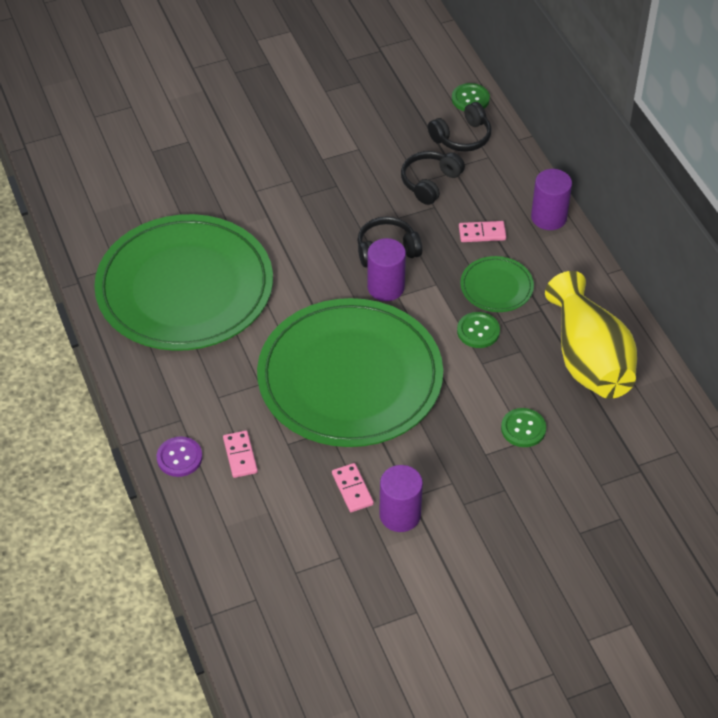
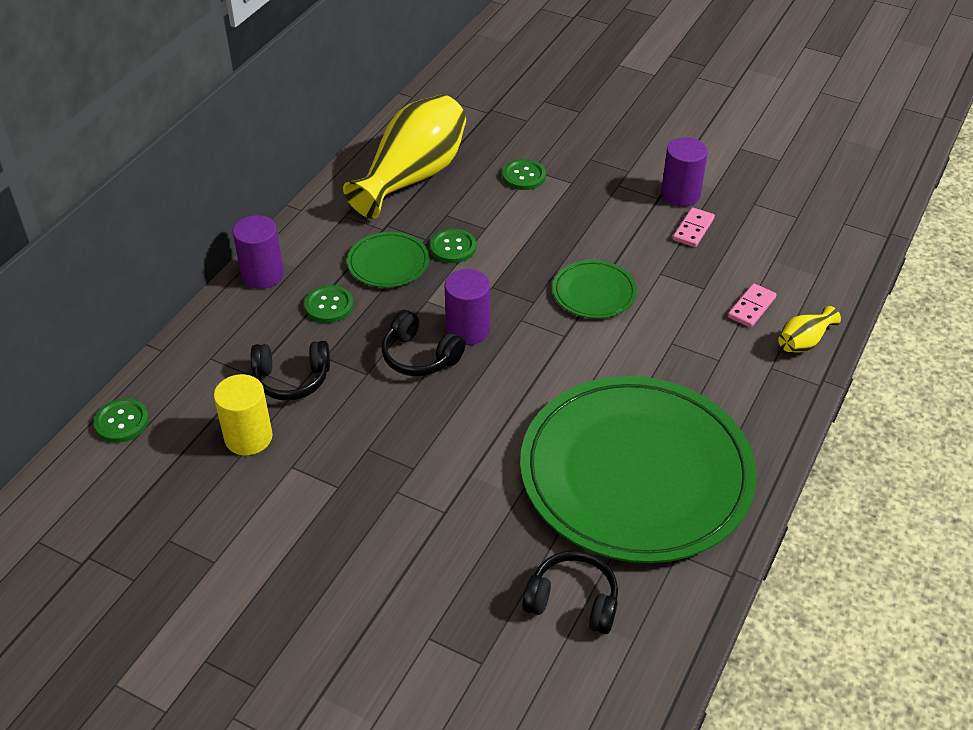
camera: 130 degrees left, 5 degrees down
purple button [157,436,202,477] -> yellow vase [778,306,841,352]
green plate [257,298,443,447] -> green plate [553,260,637,319], size x0.41
black headphones [428,102,492,152] -> black headphones moved to [522,551,618,634]
pink domino [459,221,506,242] -> green button [304,285,353,323]
none -> yellow cylinder [214,374,273,455]

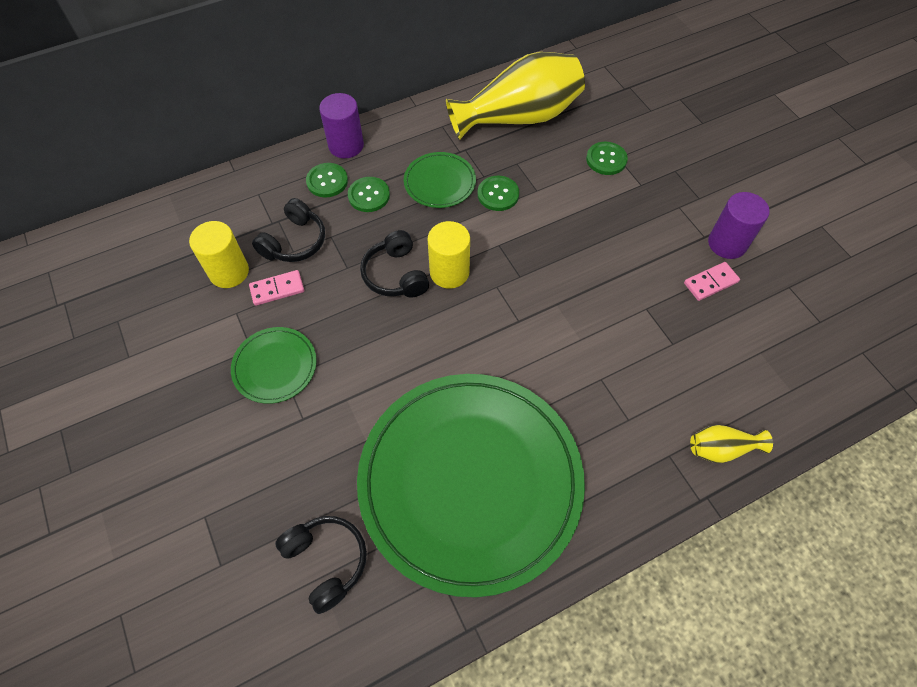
camera: 35 degrees right, 15 degrees up
green button [94,398,149,443] -> green button moved to [306,163,348,197]
black headphones [251,341,330,400] -> black headphones turned 90 degrees counterclockwise [252,198,325,262]
purple cylinder [445,269,490,345] -> yellow cylinder [427,221,470,289]
green plate [553,260,637,319] -> green plate moved to [231,327,317,404]
pink domino [728,283,777,328] -> pink domino moved to [249,270,304,306]

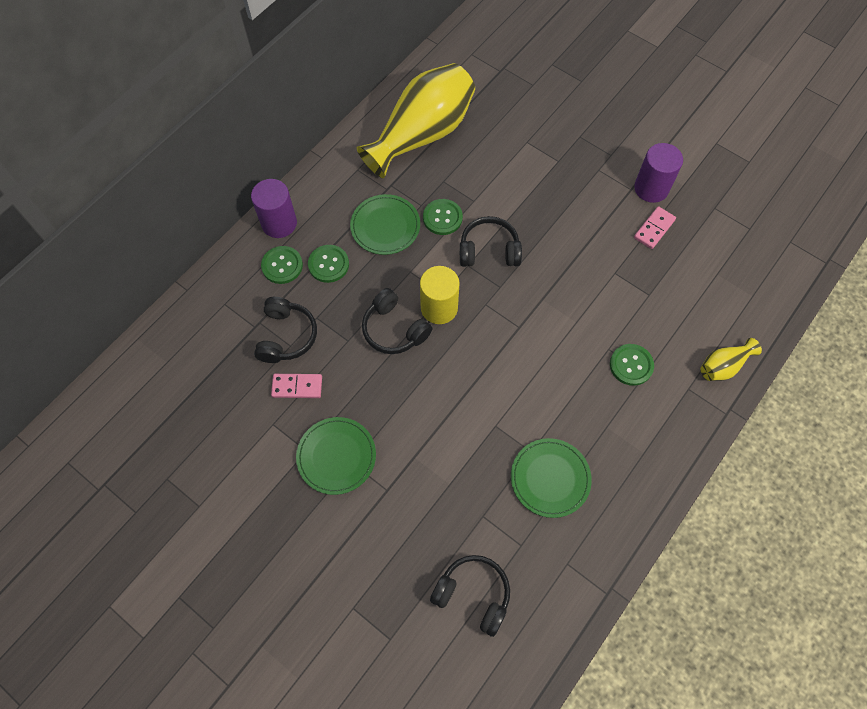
camera: 25 degrees left, 5 degrees up
yellow cylinder [189,221,249,288] -> none
pink domino [249,270,304,306] -> pink domino turned 45 degrees clockwise [271,374,322,398]
green plate [357,374,585,598] -> green plate [511,438,592,518], size x0.41
green button [586,142,628,175] -> green button moved to [610,344,654,386]
none -> black headphones [460,216,522,267]

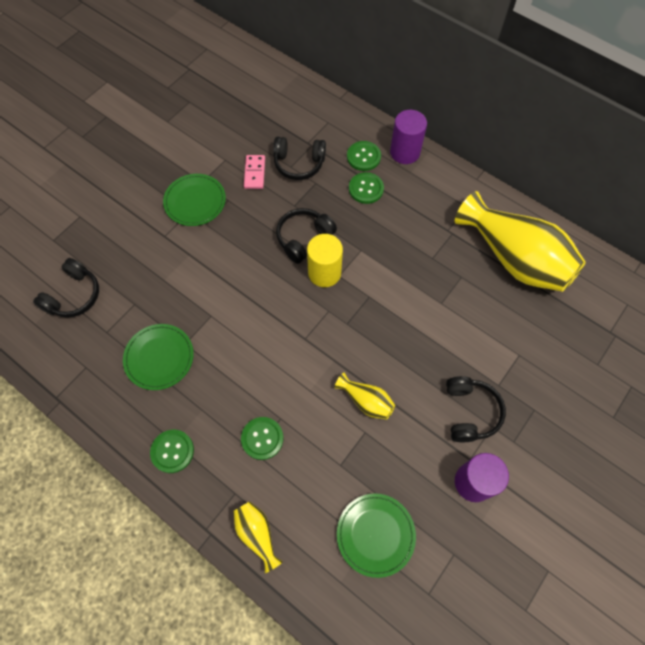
camera: 90 degrees right, 0 degrees up
green plate [350,194,420,255] -> green plate moved to [337,493,416,578]
green button [423,199,463,235] -> green button moved to [150,430,194,473]
black headphones [460,216,522,267] -> black headphones moved to [446,376,506,442]
pink domino [634,206,676,249] -> none
none -> yellow vase [334,373,395,420]

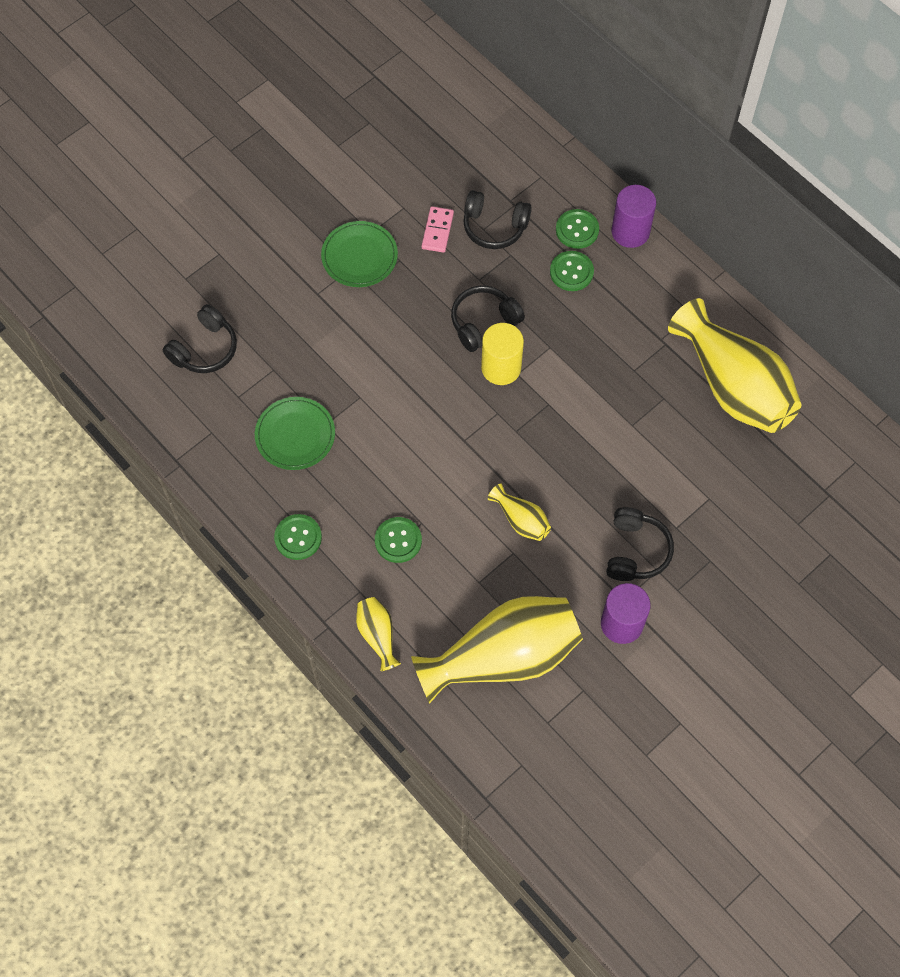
camera: 10 degrees right, 0 degrees up
green plate [337,493,416,578] -> yellow vase [411,596,583,703]

